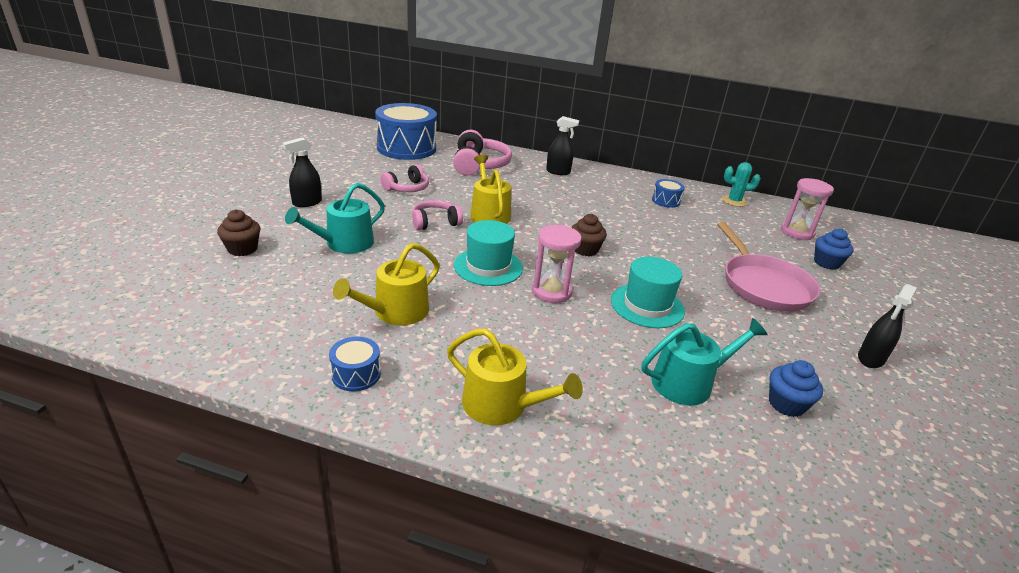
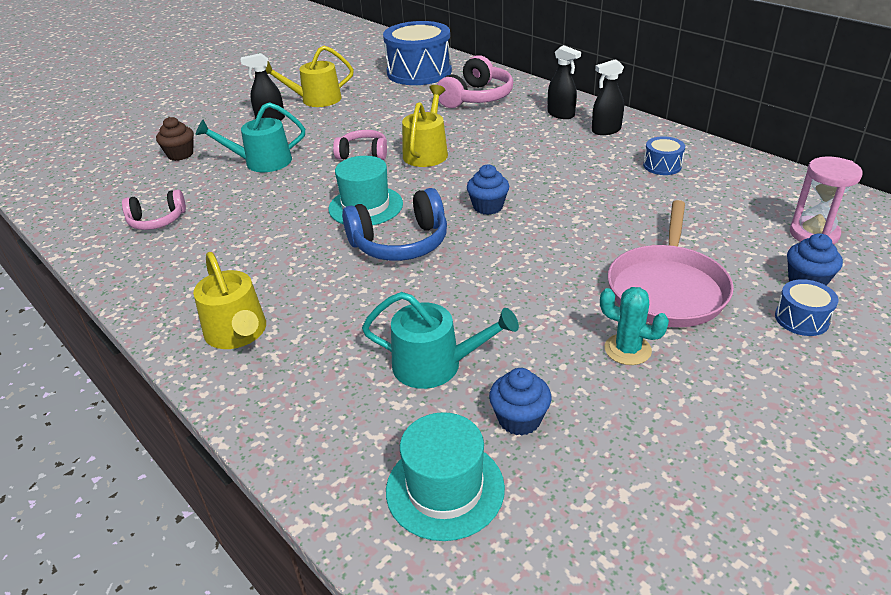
camera: 35 degrees right, 5 degrees up
blue drum [329,337,381,391] -> blue drum moved to [775,279,838,336]
yellow watering can [333,243,440,325] -> yellow watering can moved to [266,45,354,107]
pink headphones [380,164,429,192] -> pink headphones moved to [122,189,186,230]
pink hourglass [532,225,582,303] -> blue headphones [342,188,447,261]
brown cupcake [572,214,607,256] -> blue cupcake [467,164,509,215]
turquoise hat [611,257,685,328] -> turquoise hat moved to [386,412,505,541]
turquoise cactus [722,162,761,207] -> turquoise cactus moved to [600,287,669,365]
black spray bottle [858,284,917,368] -> black spray bottle moved to [592,59,624,135]

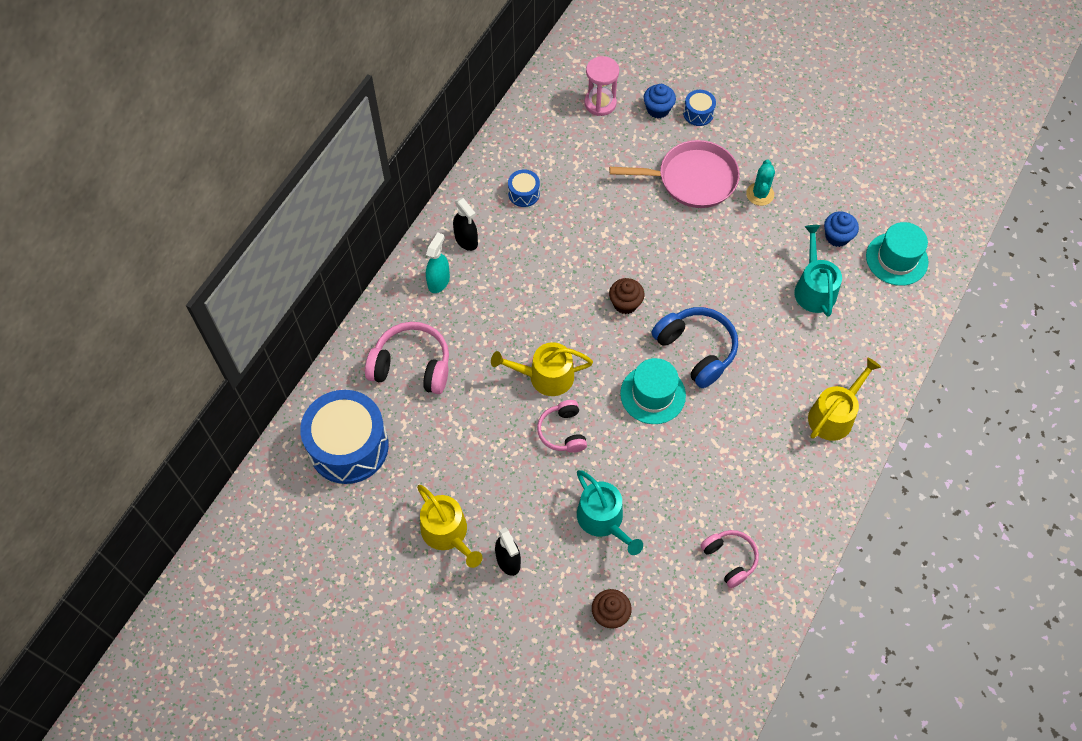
camera: 110 degrees left, 25 degrees up
blue cupcake [467,164,509,215] -> brown cupcake [609,278,644,314]
black spray bottle [548,45,581,119] -> turquoise spray bottle [426,232,450,293]

